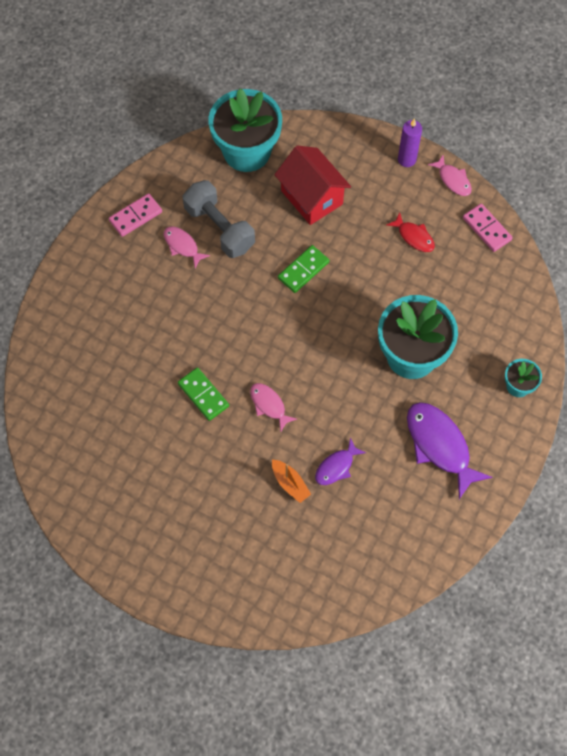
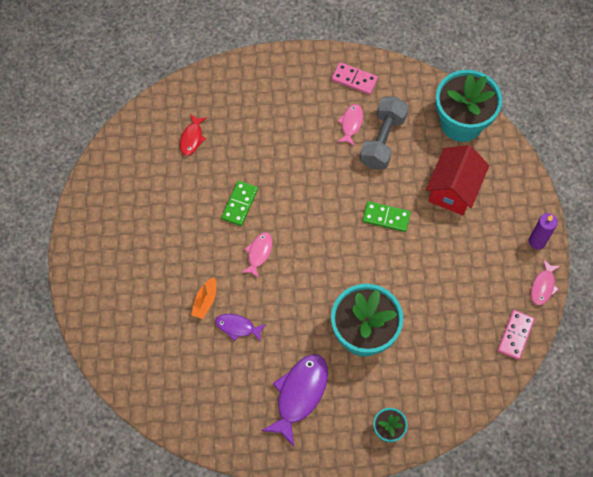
camera: 60 degrees right, 0 degrees up
red fish [386,212,435,252] -> red fish moved to [180,114,207,156]

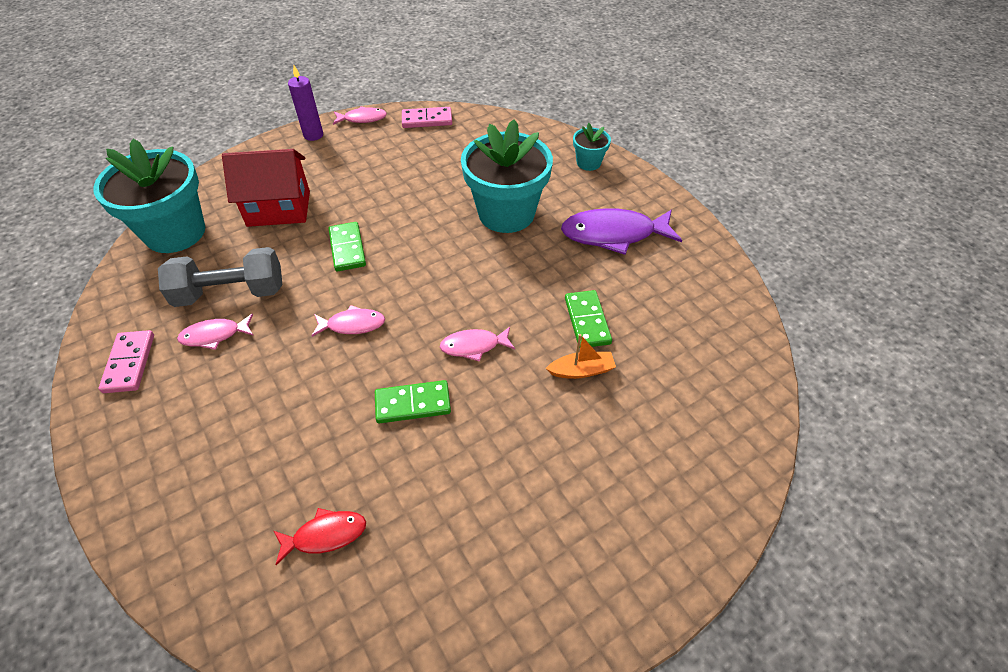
camera: 120 degrees left, 15 degrees down
purple fish [215,314,266,342] -> green domino [565,290,612,347]
none -> pink fish [312,305,385,337]

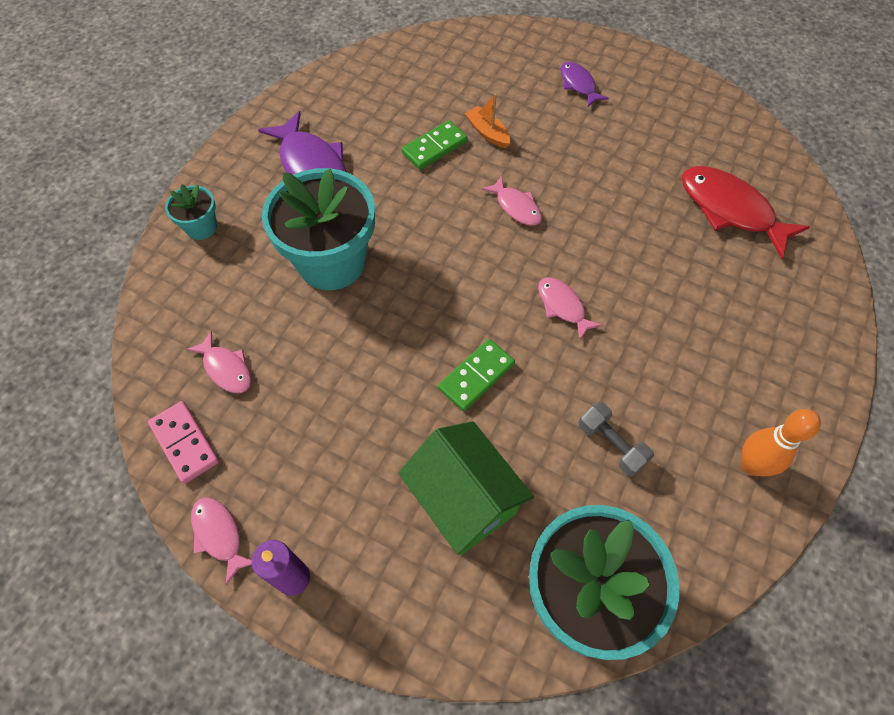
camera: 120 degrees left, 10 degrees up
pink domino [99,330,154,393] -> orange bowling pin [741,409,821,476]
grey dumbbell [158,247,283,307] -> grey dumbbell [578,402,654,477], size x0.58
pink fish [177,314,254,350] -> pink fish moved to [186,331,251,393]
red house [222,149,310,227] -> green house [399,421,534,555]
red fish [274,508,366,565] -> red fish [682,166,810,259], size x1.83
green domino [375,380,451,424] -> none
none -> purple fish [560,62,609,107]

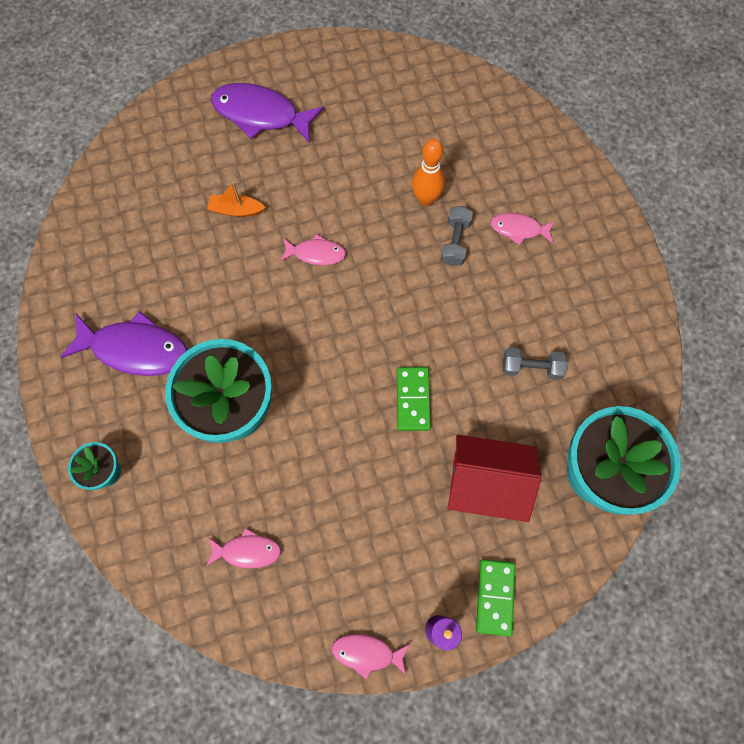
camera: 45 degrees left, 10 degrees up
pink domino [148,401,219,484] -> none
green house [399,421,534,555] -> red house [447,435,541,522]
green domino [401,120,468,170] -> green domino moved to [476,559,515,636]
pink fish [538,277,603,341] -> pink fish moved to [490,213,555,245]
purple fish [560,62,609,107] -> purple fish [211,83,324,143], size x1.83
red fish [682,166,810,259] -> none
orange bowling pin [741,409,821,476] -> orange bowling pin moved to [412,139,445,206]
none -> grey dumbbell [441,206,473,266]

